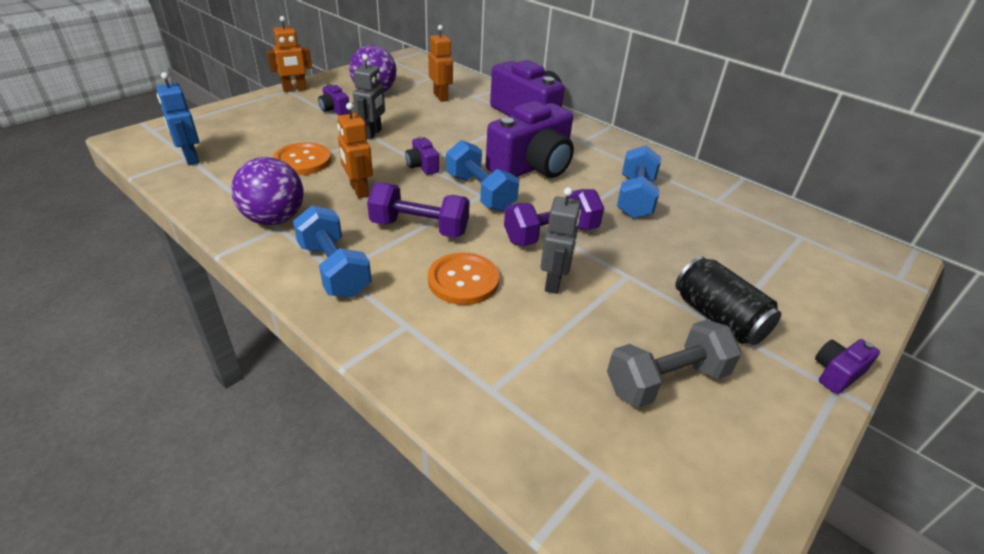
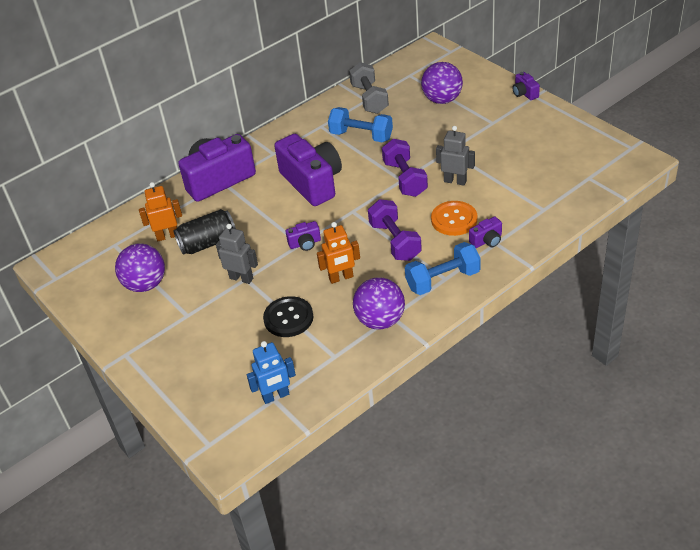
camera: 75 degrees left, 5 degrees up
orange robot [267,16,312,92] -> none
orange button [273,142,331,175] -> black button [263,296,313,337]
purple camera [318,84,349,115] -> purple camera moved to [469,217,502,248]
purple dumbbell [367,183,470,238] -> purple dumbbell turned 45 degrees counterclockwise [368,199,422,261]
blue dumbbell [446,140,519,212] -> none
grey dumbbell [607,320,742,408] -> grey dumbbell moved to [349,62,389,114]
black can [675,256,781,345] -> black can moved to [173,209,236,255]
none -> purple ball [421,62,463,104]

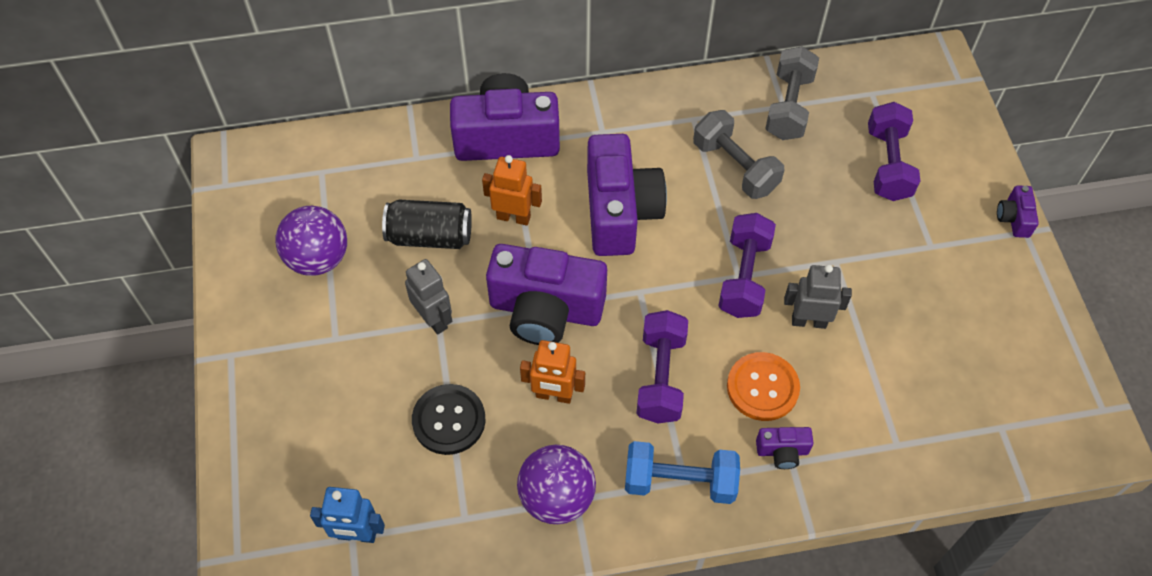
camera: 25 degrees right, 15 degrees up
orange robot [139,182,182,241] -> orange robot moved to [482,155,542,226]
purple camera [286,221,321,251] -> purple camera [486,244,607,345], size x2.32
blue dumbbell [328,107,393,142] -> grey dumbbell [693,110,784,199]
purple ball [421,62,463,104] -> purple dumbbell [868,102,920,201]
grey robot [436,126,475,186] -> grey robot turned 45 degrees counterclockwise [784,264,852,329]

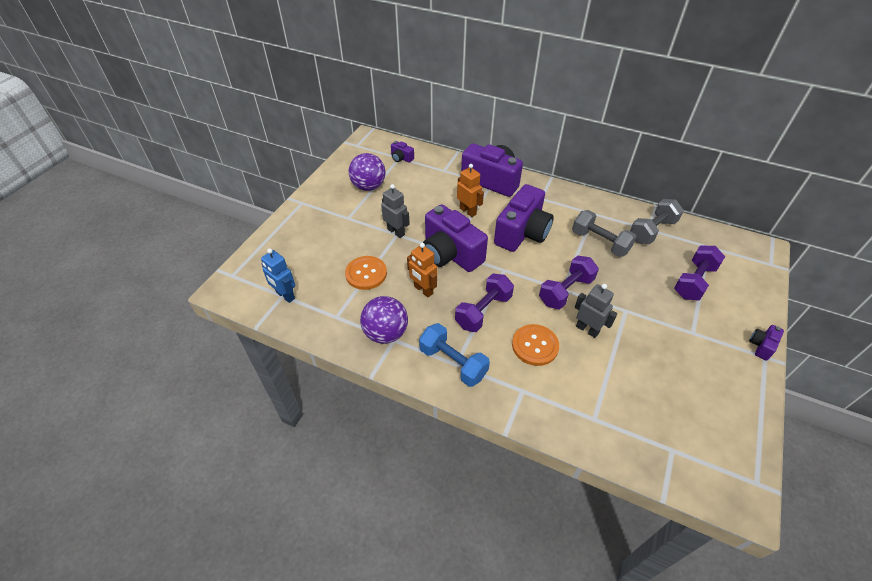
camera: 35 degrees right, 10 degrees down
black can [382,200,472,249] -> none
grey robot [405,259,452,335] -> grey robot turned 45 degrees counterclockwise [381,184,410,238]
black button [412,384,485,455] -> orange button [345,256,387,290]
grey dumbbell [693,110,784,199] -> grey dumbbell turned 45 degrees counterclockwise [572,210,636,257]
purple camera [756,427,813,469] -> purple camera moved to [391,141,414,163]

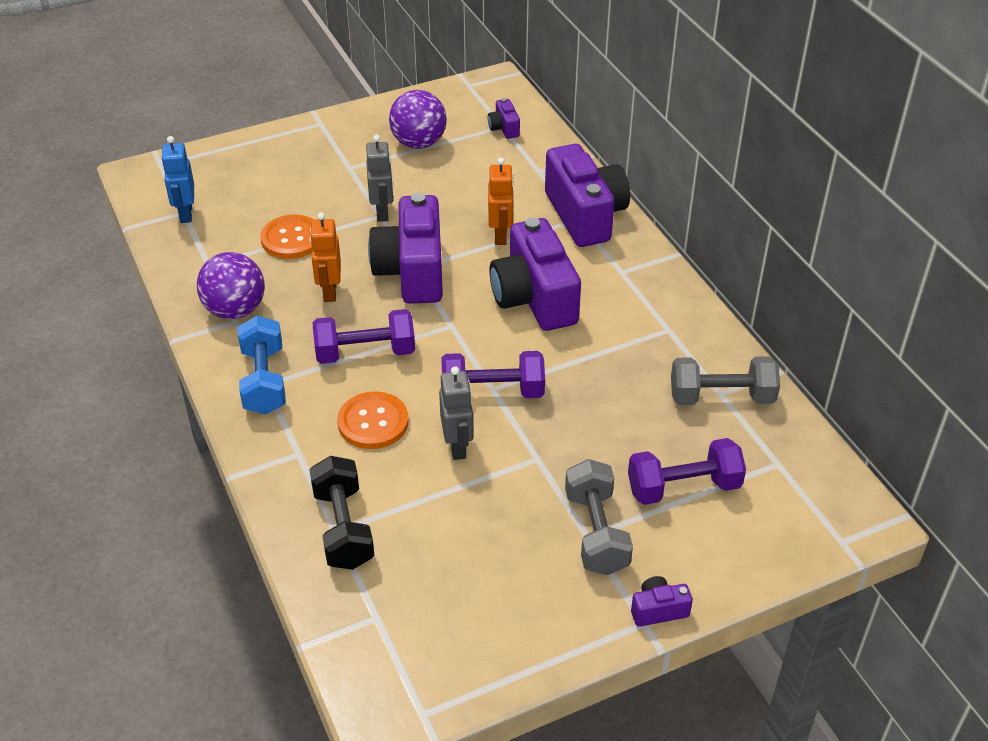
camera: 40 degrees right, 5 degrees down
purple camera [494,184,554,252] -> purple camera turned 90 degrees clockwise [489,218,581,331]
grey dumbbell [572,210,636,257] -> grey dumbbell moved to [565,459,633,575]
none -> black dumbbell [309,456,374,570]

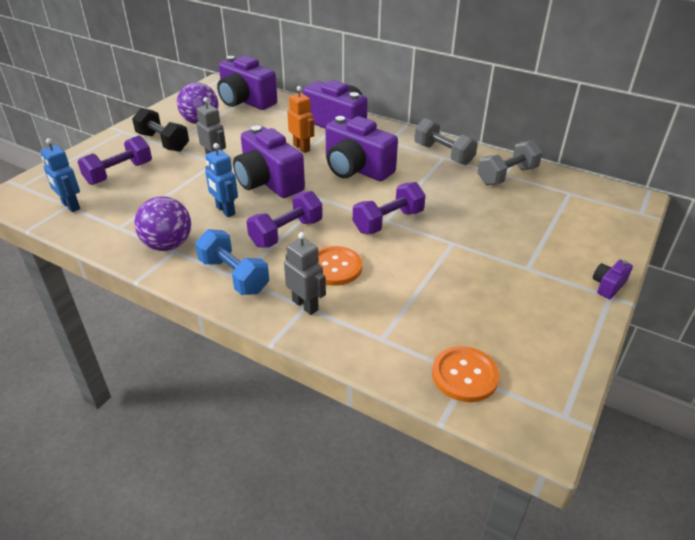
camera: 35 degrees left, 5 degrees down
orange button [261,215,314,259] -> orange button moved to [432,346,499,402]
black dumbbell [309,456,374,570] -> black dumbbell moved to [132,108,189,152]
orange robot [310,212,341,302] -> blue robot [205,143,238,217]
grey robot [439,367,474,460] -> grey robot moved to [284,232,326,315]
purple camera [488,98,520,139] -> purple camera [217,56,277,110], size x2.32
grey dumbbell [565,459,633,575] -> grey dumbbell moved to [414,118,478,165]
purple dumbbell [628,438,746,505] -> purple dumbbell moved to [78,135,152,185]

